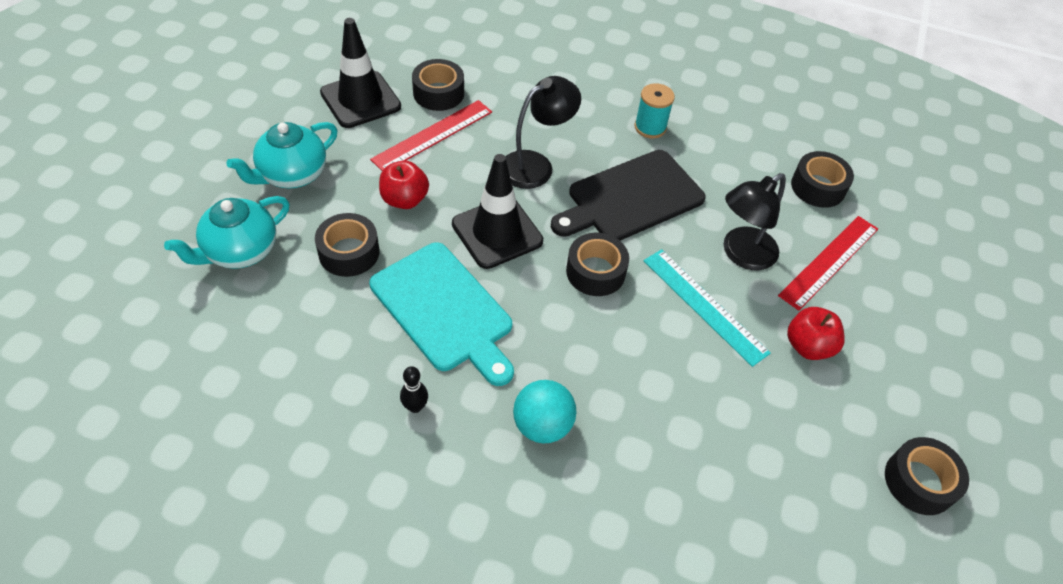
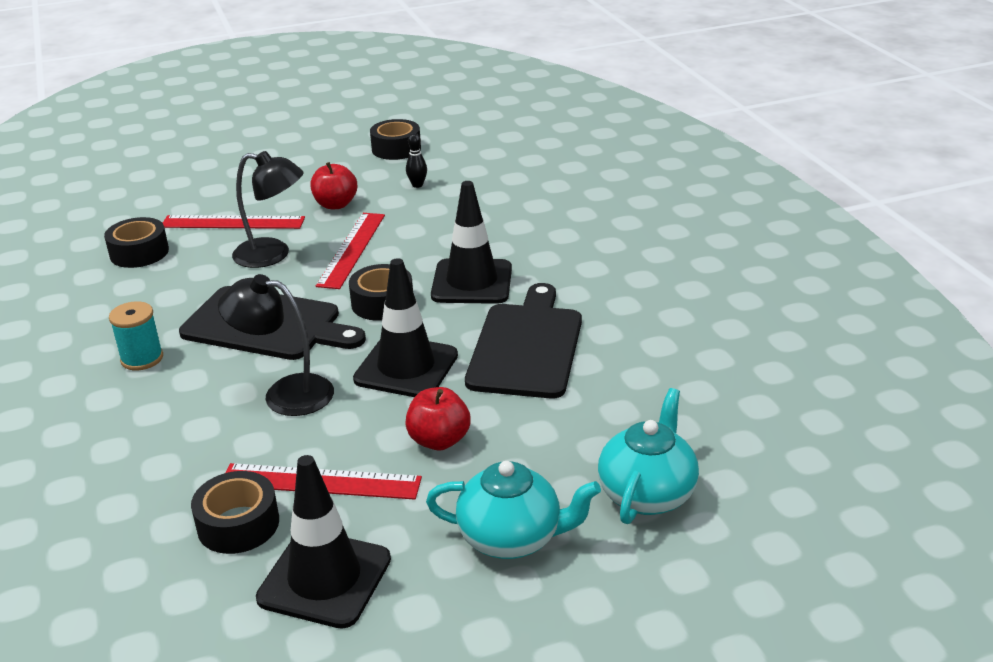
camera: 125 degrees left, 20 degrees down
turquoise teapot [164,196,290,269] -> turquoise teapot turned 75 degrees counterclockwise [598,388,699,524]
black tape [315,213,379,277] -> none
turquoise cutting board [369,242,514,386] -> black cutting board [465,283,582,399]
black bowling pin [400,366,428,413] -> black bowling pin moved to [406,133,427,188]
turquoise ball [513,380,577,443] -> none
turquoise ruler [644,249,771,367] -> red ruler [316,213,385,289]
none -> black traffic cone [431,181,512,304]

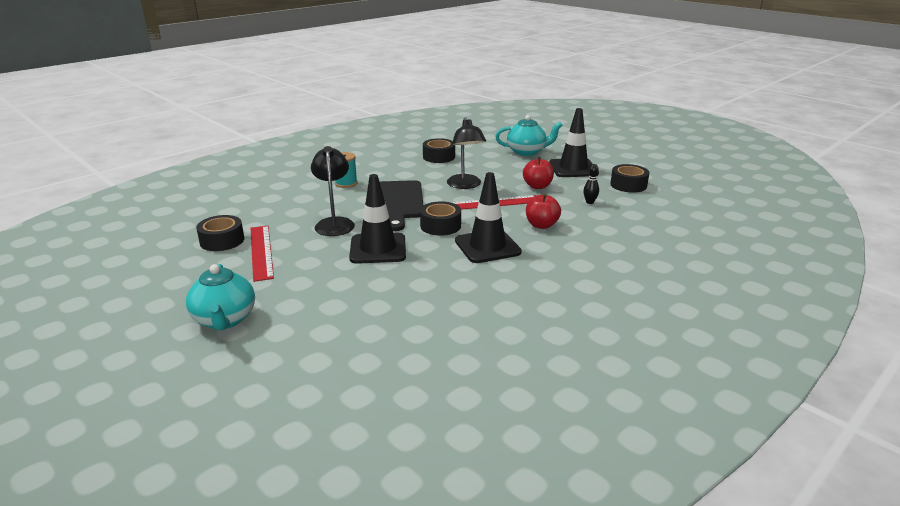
camera: 65 degrees right, 5 degrees down
red ruler [163,215,305,229] -> none
black traffic cone [256,455,391,629] -> black traffic cone moved to [549,108,599,177]
red apple [405,387,471,450] -> red apple moved to [526,194,561,229]
black cutting board [465,283,582,399] -> none
turquoise teapot [598,388,699,524] -> turquoise teapot moved to [495,115,563,156]

